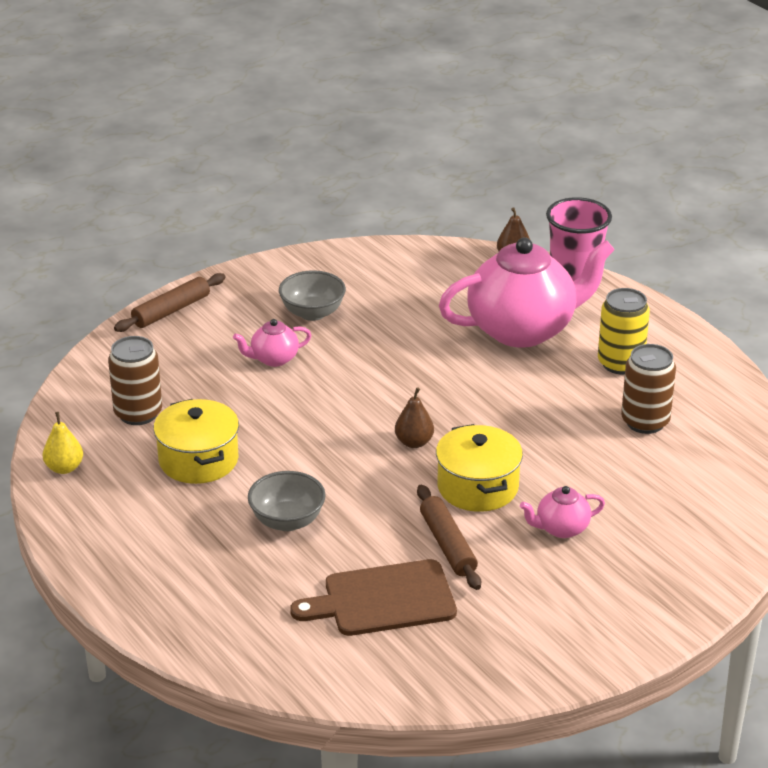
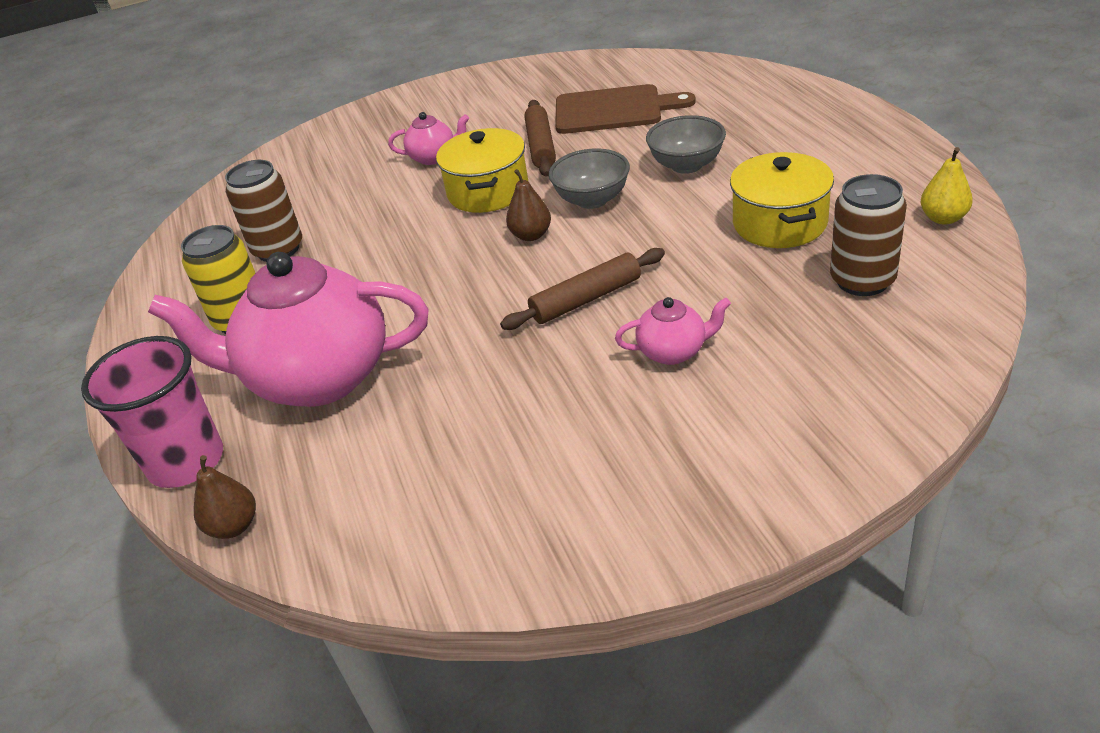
camera: 160 degrees left, 5 degrees up
brown rolling pin [114,273,226,332] -> brown rolling pin moved to [500,248,665,330]
grey bowl [279,270,346,321] -> grey bowl moved to [549,149,630,209]

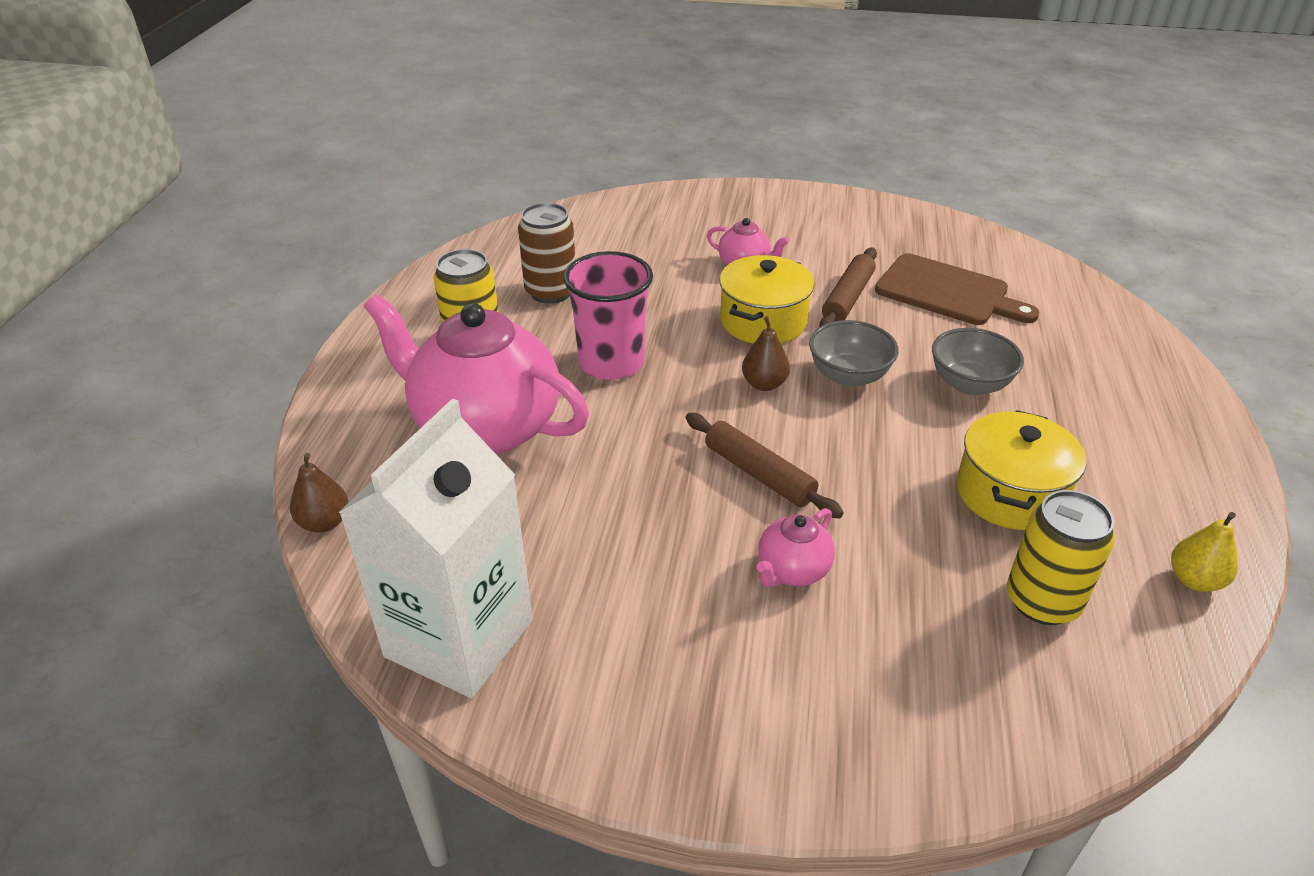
camera: 25 degrees right, 0 degrees up
pink cup [81,336,223,488] -> pink cup moved to [563,251,653,380]
brown rolling pin [500,248,665,330] -> brown rolling pin turned 45 degrees clockwise [685,413,844,519]
pink teapot [615,297,731,365] -> pink teapot turned 105 degrees clockwise [757,508,835,587]
brown can [830,174,907,296] -> yellow can [1007,490,1115,625]
none -> white carton [338,398,533,698]

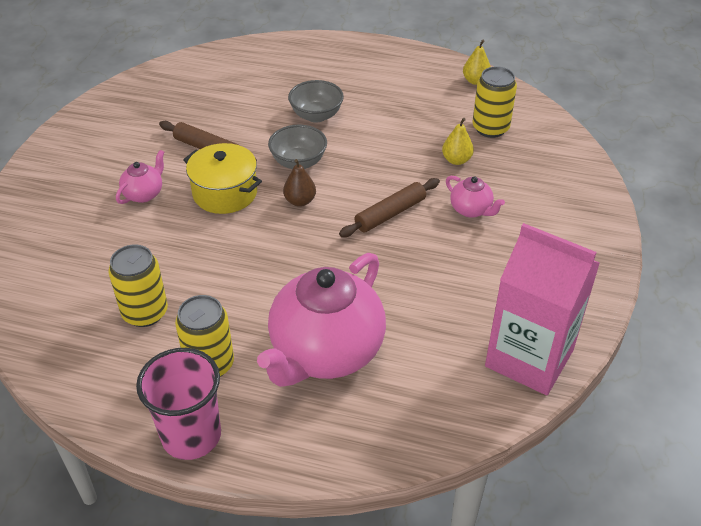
camera: 85 degrees left, 5 degrees up
brown pear [290,453,349,533] -> none
white carton [338,398,533,698] -> pink carton [485,223,600,395]
brown can [518,203,575,304] -> yellow can [108,245,168,327]
pink cup [563,251,653,380] -> pink cup moved to [136,348,221,460]
brown cutting board [875,253,1039,325] -> none
yellow pot [957,410,1086,530] -> none
none -> yellow pear [442,118,474,165]

